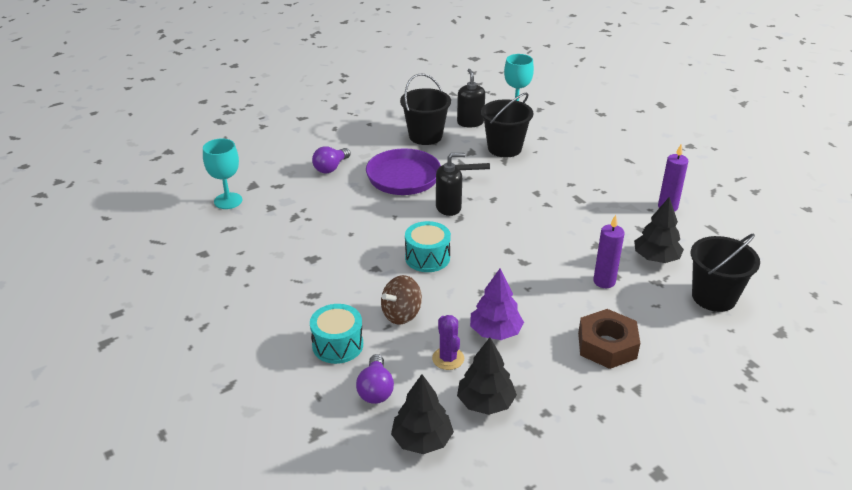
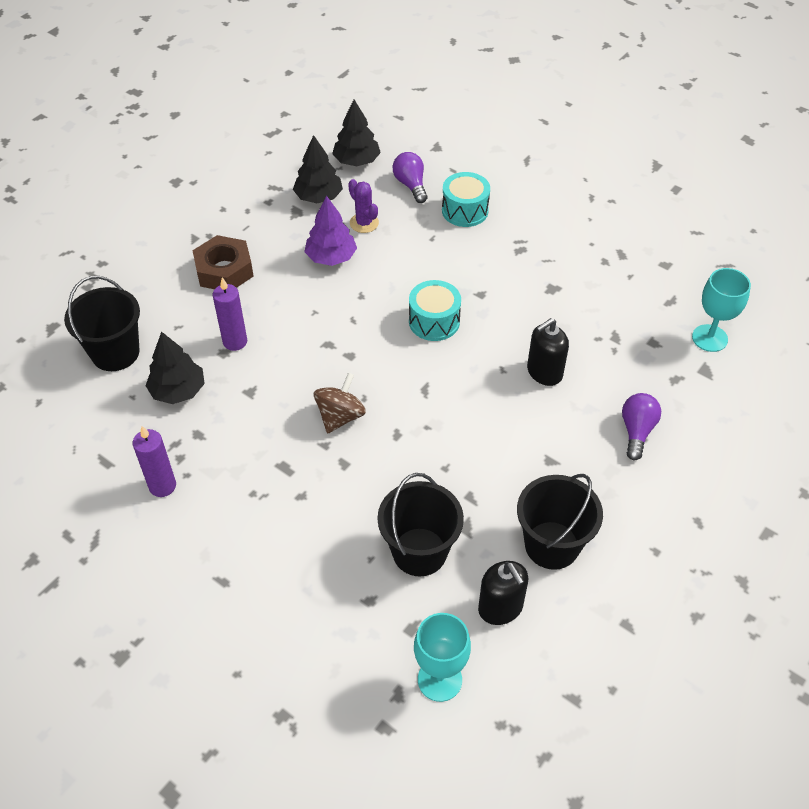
camera: 160 degrees right, 15 degrees up
purple pan [366,148,490,195] -> none
brown spinning top [381,275,422,324] -> brown spinning top moved to [314,373,366,434]
black soap dispenser [436,153,465,216] -> black soap dispenser moved to [527,318,569,386]

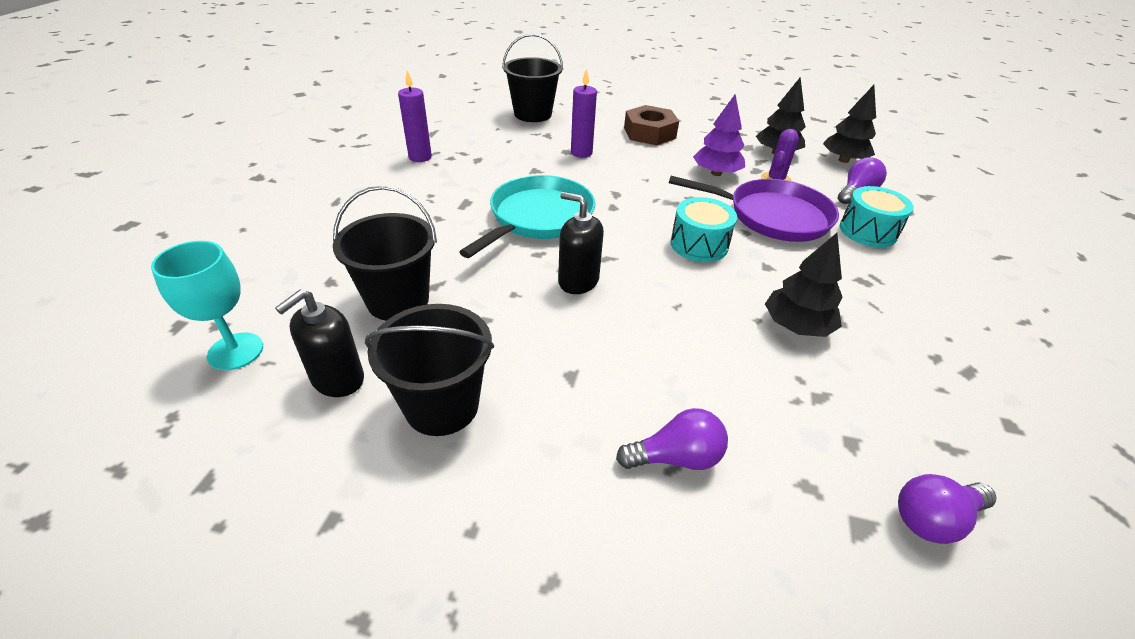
camera: 65 degrees right, 10 degrees down
black tree [145,331,205,404] -> black tree moved to [765,233,843,337]
brown spinning top [314,373,366,434] -> turquoise pan [459,175,595,258]
black soap dispenser [527,318,569,386] -> black soap dispenser moved to [558,192,604,294]
turquoise goblet [692,268,751,352] -> purple light bulb [898,474,997,544]
none -> purple pan [669,176,839,242]

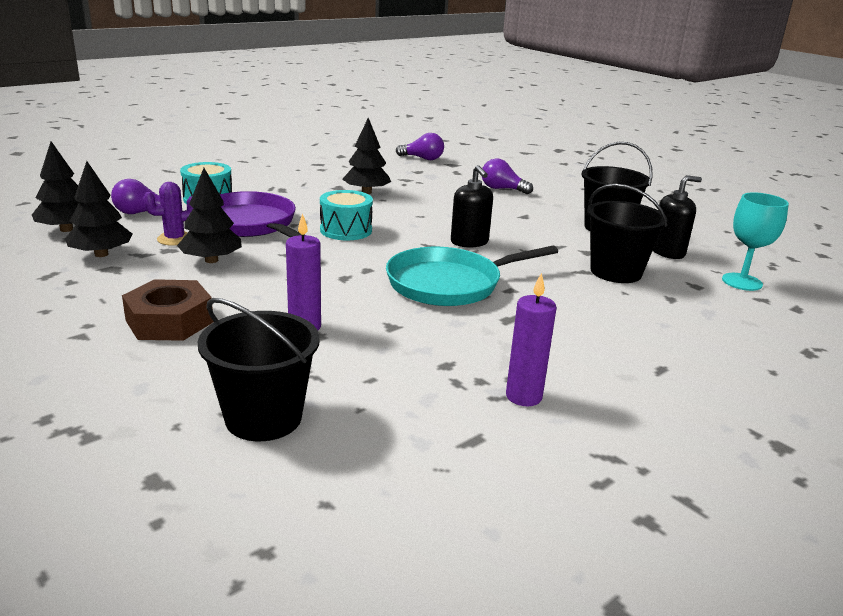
camera: 145 degrees left, 15 degrees down
purple tree [693,94,745,176] -> black tree [177,168,242,263]

